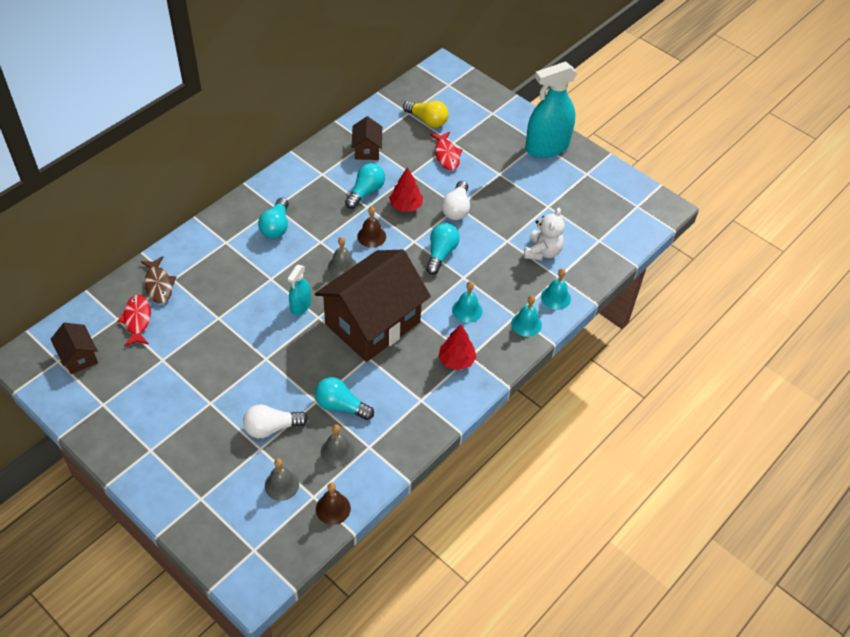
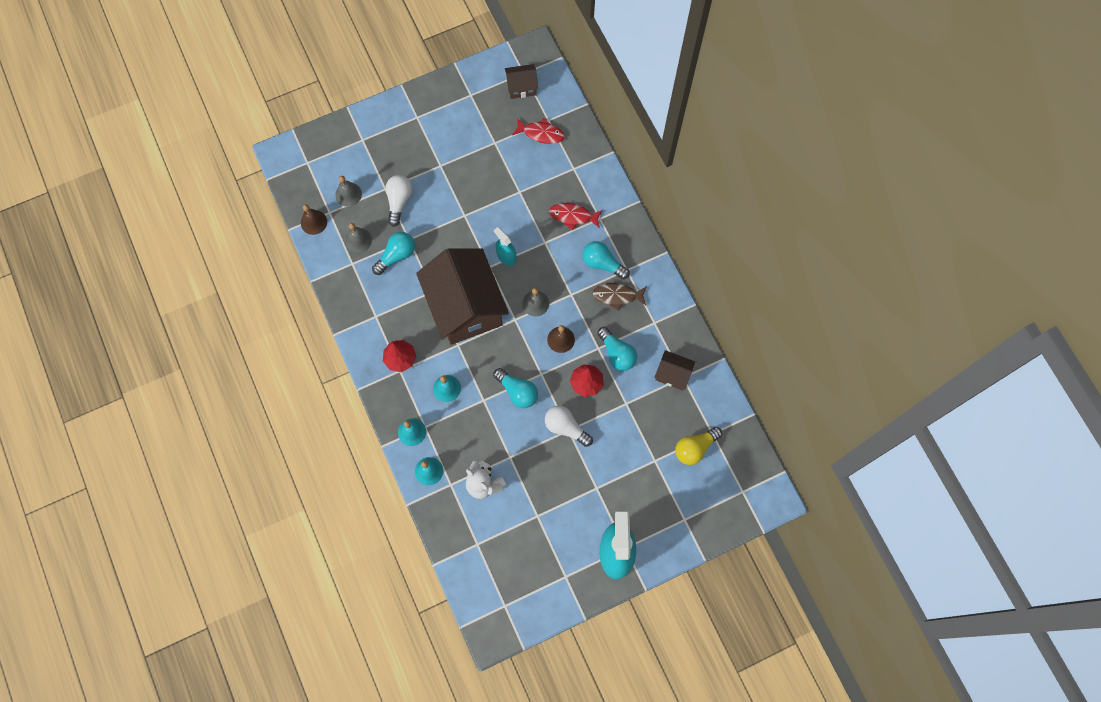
camera: 115 degrees right, 20 degrees up
brown fish [141,256,176,304] -> brown fish moved to [593,283,647,311]
red fish [430,132,463,170] -> red fish moved to [549,203,603,230]

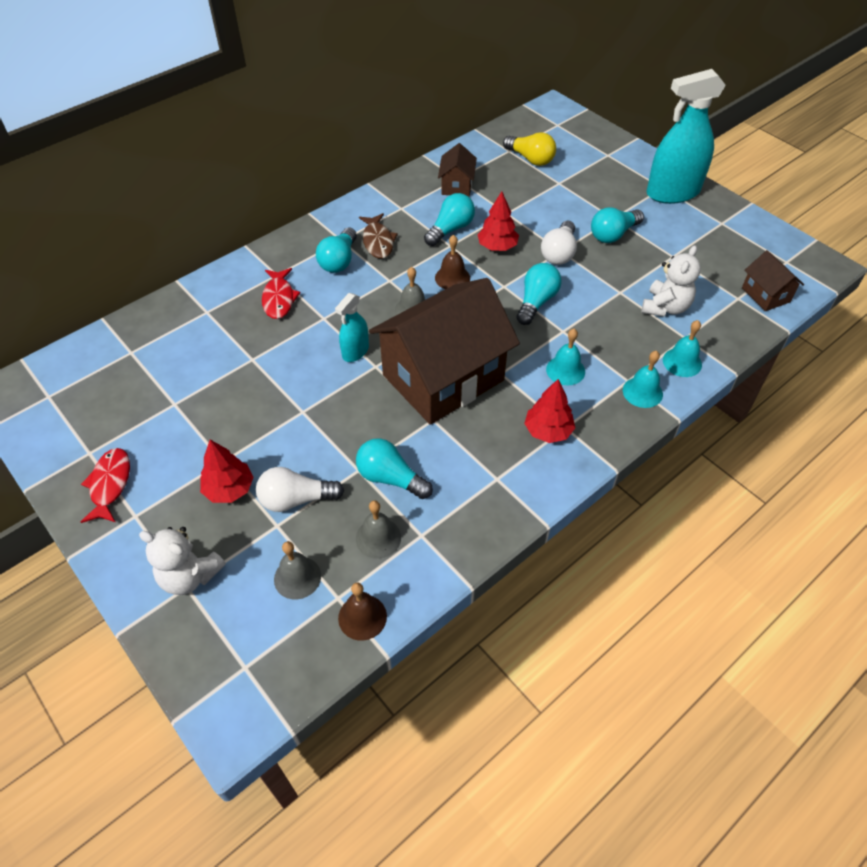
camera: 105 degrees left, 20 degrees down
brown house [505,64,538,99] -> brown house moved to [742,250,804,311]
red fish [512,118,564,144] -> red fish moved to [81,448,130,523]
none -> white teddy bear [139,527,226,595]
none -> red tree [200,440,254,503]
none -> turquoise light bulb [591,207,644,243]

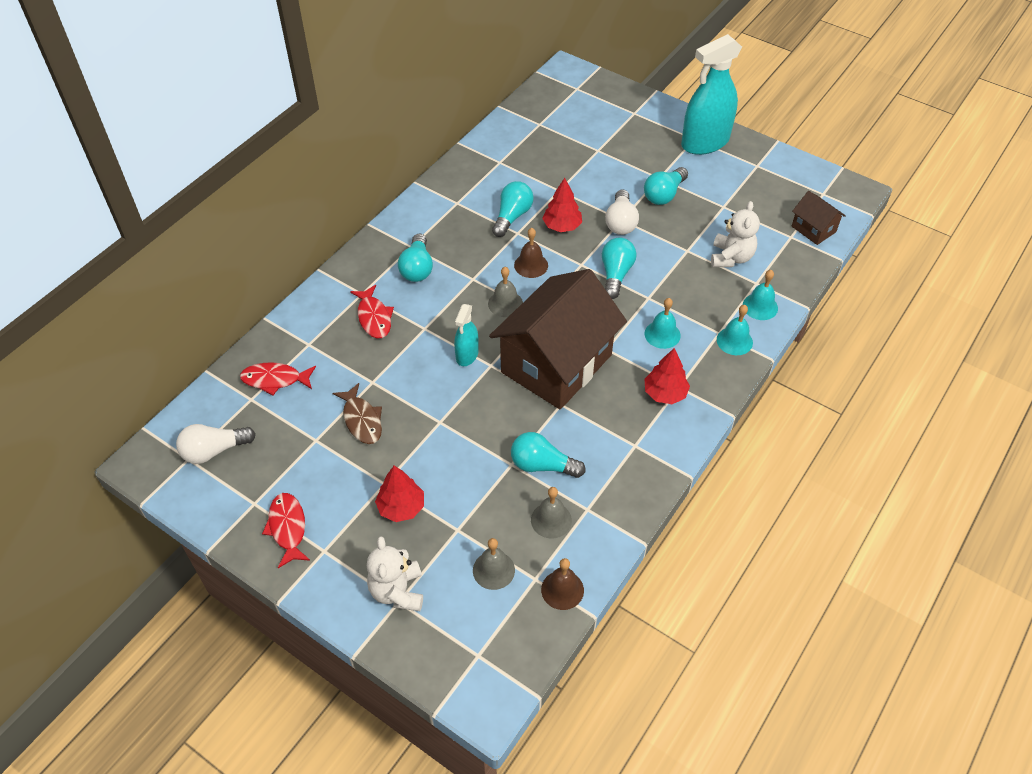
camera: 15 degrees left, 0 degrees up
white teddy bear [139,527,226,595] -> white teddy bear turned 75 degrees clockwise [367,536,423,611]
white light bulb [256,467,344,512] -> white light bulb moved to [176,424,256,464]
brown fish [359,213,398,259] -> brown fish moved to [332,383,382,444]
brown house [438,143,477,197] -> none
yellow light bulb [503,132,556,166] -> none
none -> red fish [240,362,316,395]

